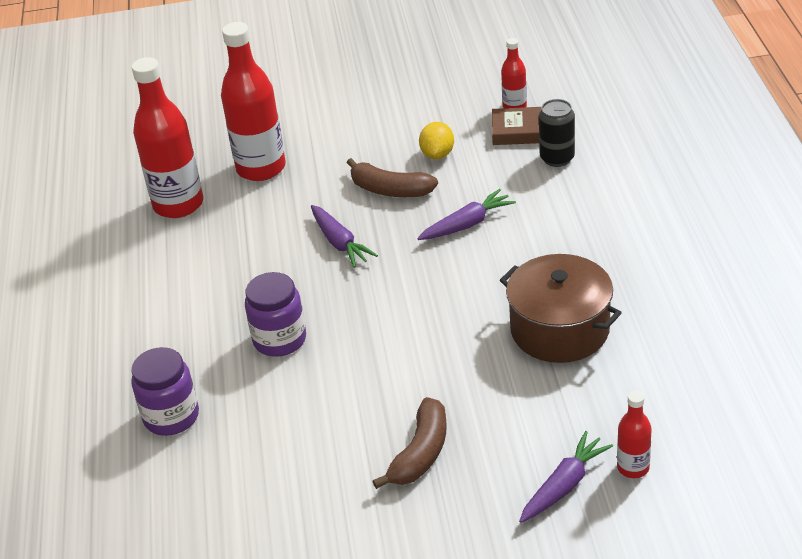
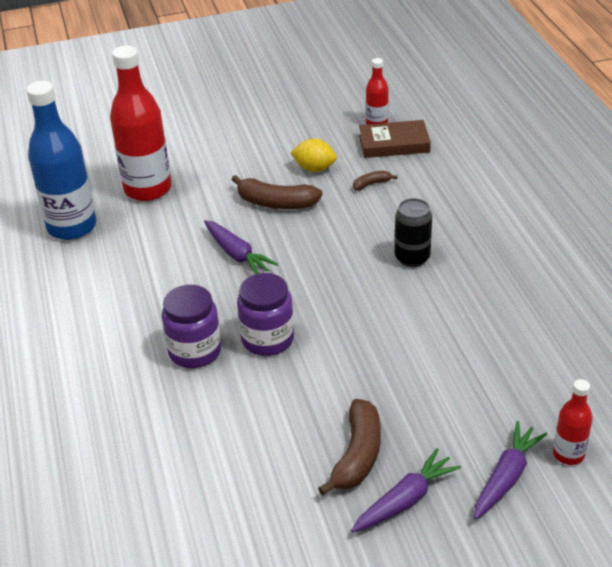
camera: 10 degrees left, 0 degrees up
purple jar [131,347,199,436] -> purple jar moved to [237,273,294,356]
red bottle [132,57,203,218] -> blue bottle [26,81,96,240]
purple carrot [417,189,516,240] -> purple carrot moved to [351,448,461,532]
yellow lemon [419,122,454,159] -> yellow lemon turned 75 degrees counterclockwise [290,139,337,172]
brown pot [500,254,622,363] -> none
black can [539,99,575,167] -> black can moved to [395,198,432,267]
none -> brown banana [353,171,398,190]

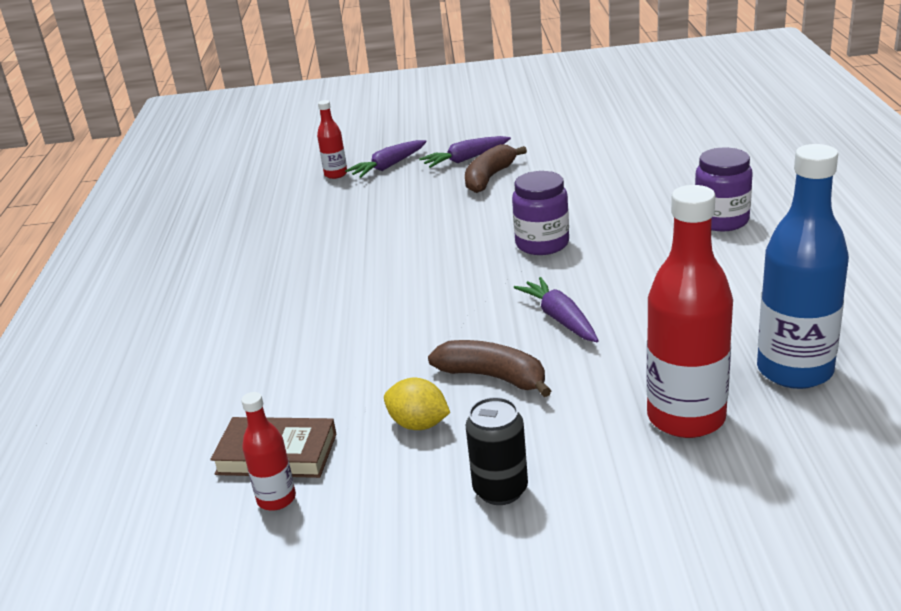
camera: 165 degrees left, 10 degrees down
purple jar [162,285,221,368] -> purple jar moved to [695,148,753,231]
brown banana [353,171,398,190] -> none
black can [395,198,432,267] -> black can moved to [466,397,528,505]

